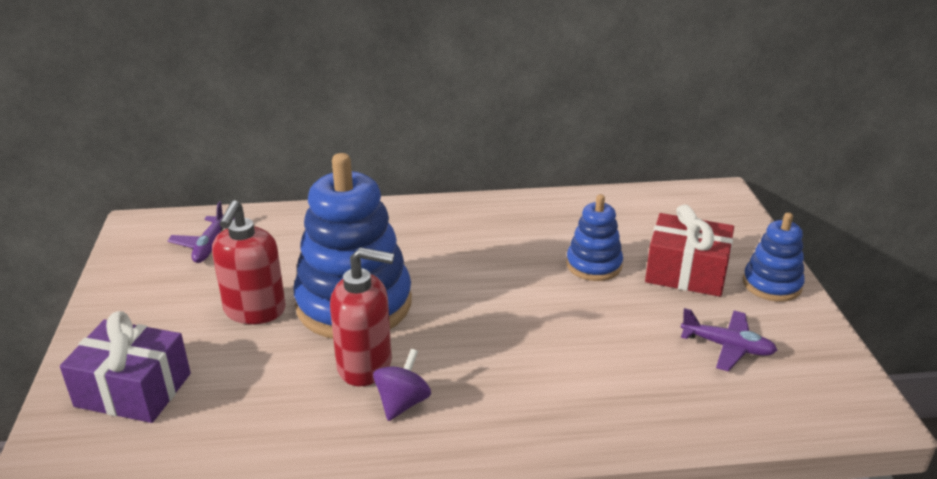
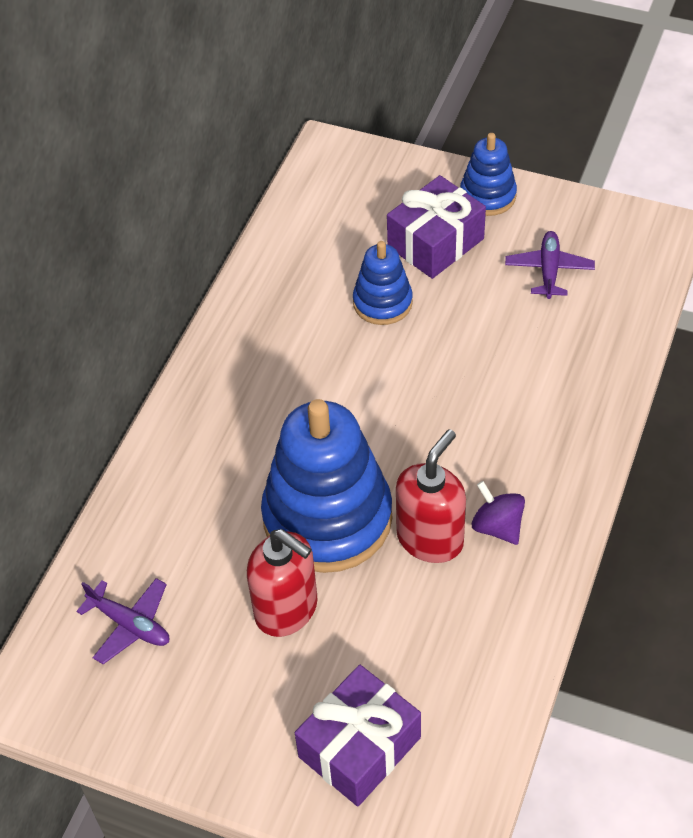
camera: 60 degrees left, 20 degrees up
red gift [645,204,734,297] -> purple gift [387,175,486,279]
purple plane [681,308,777,371] -> purple plane turned 45 degrees counterclockwise [505,231,595,299]

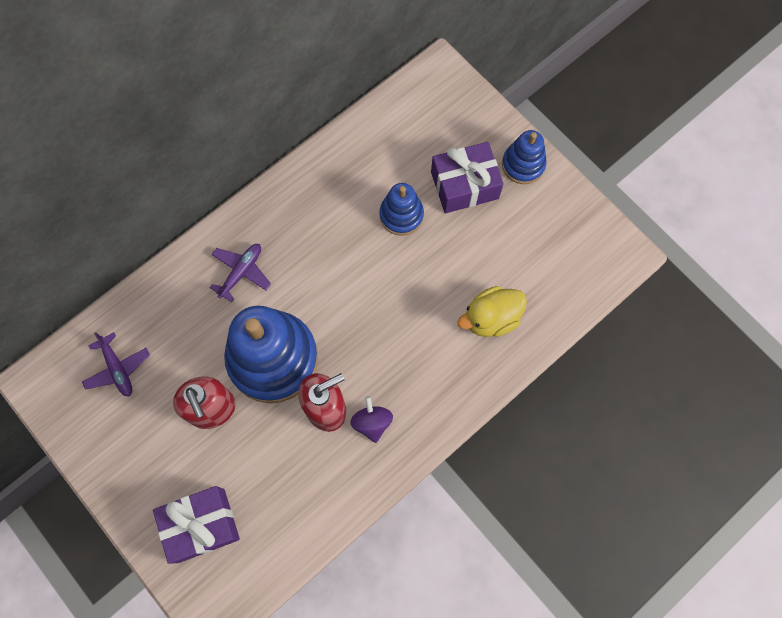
camera: 25 degrees right, 20 degrees up
purple plane [505,231,595,299] -> purple plane moved to [210,244,271,302]
none -> yellow duck [458,286,527,337]

